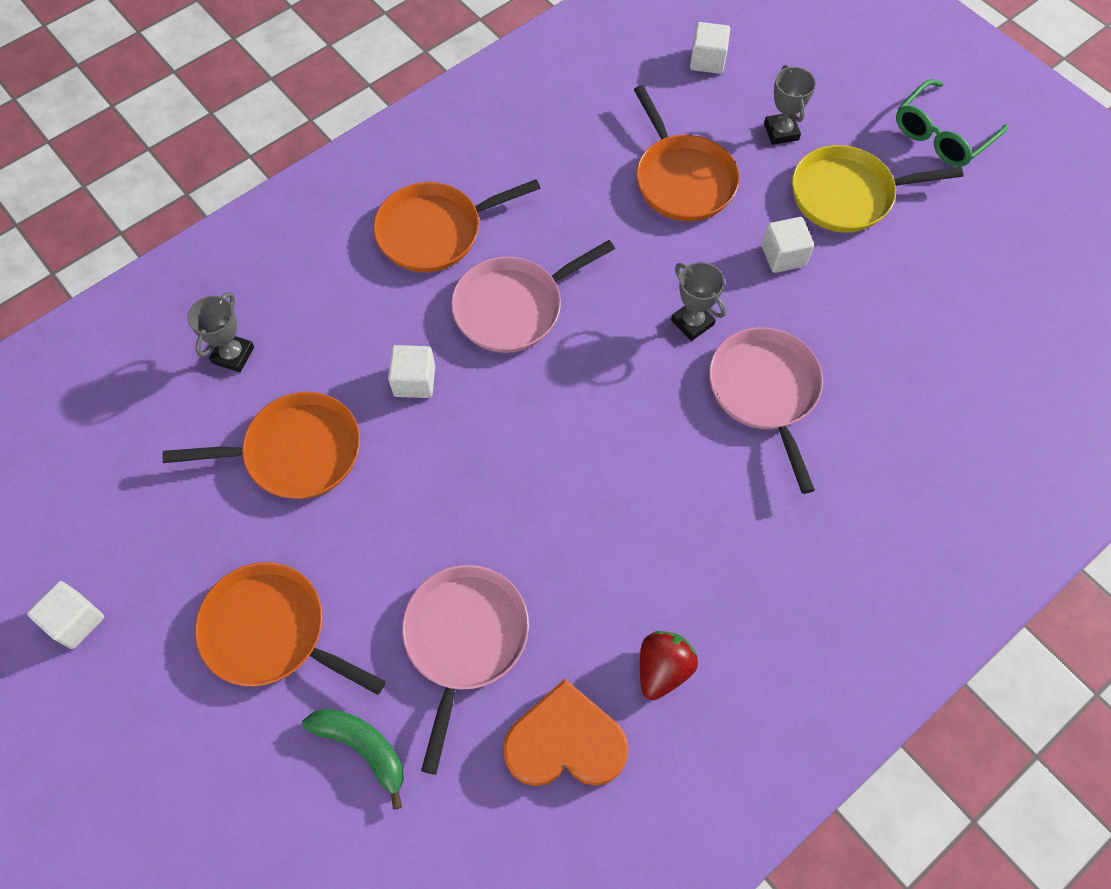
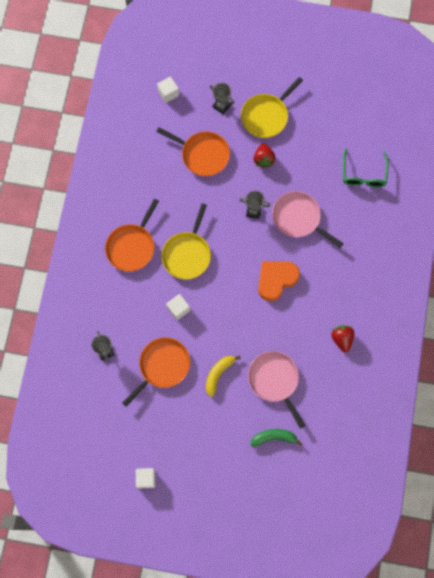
camera: 40 degrees left, 10 degrees up
orange pan [195,562,386,695] -> none
pink pan [451,240,615,353] -> yellow pan [162,203,211,279]
orange heart [503,679,629,786] -> orange heart moved to [258,261,300,301]
white cube [762,217,814,273] -> red strawberry [254,143,276,168]
green glasses [896,79,1008,167] -> green glasses moved to [343,149,389,188]
none -> yellow banana [206,355,241,397]

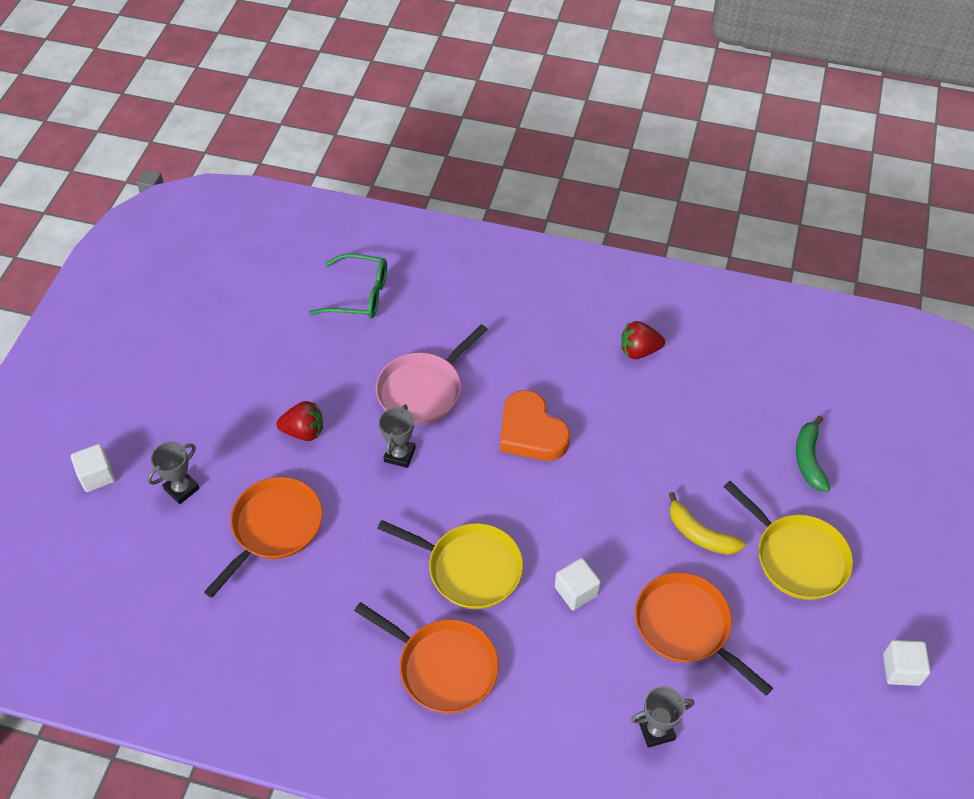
camera: 85 degrees left, 20 degrees down
white cube [157,77,179,103] -> white cube moved to [71,444,115,492]
yellow pan [241,77,303,138] -> yellow pan moved to [723,481,853,600]
pink pan [248,351,305,429] -> none

